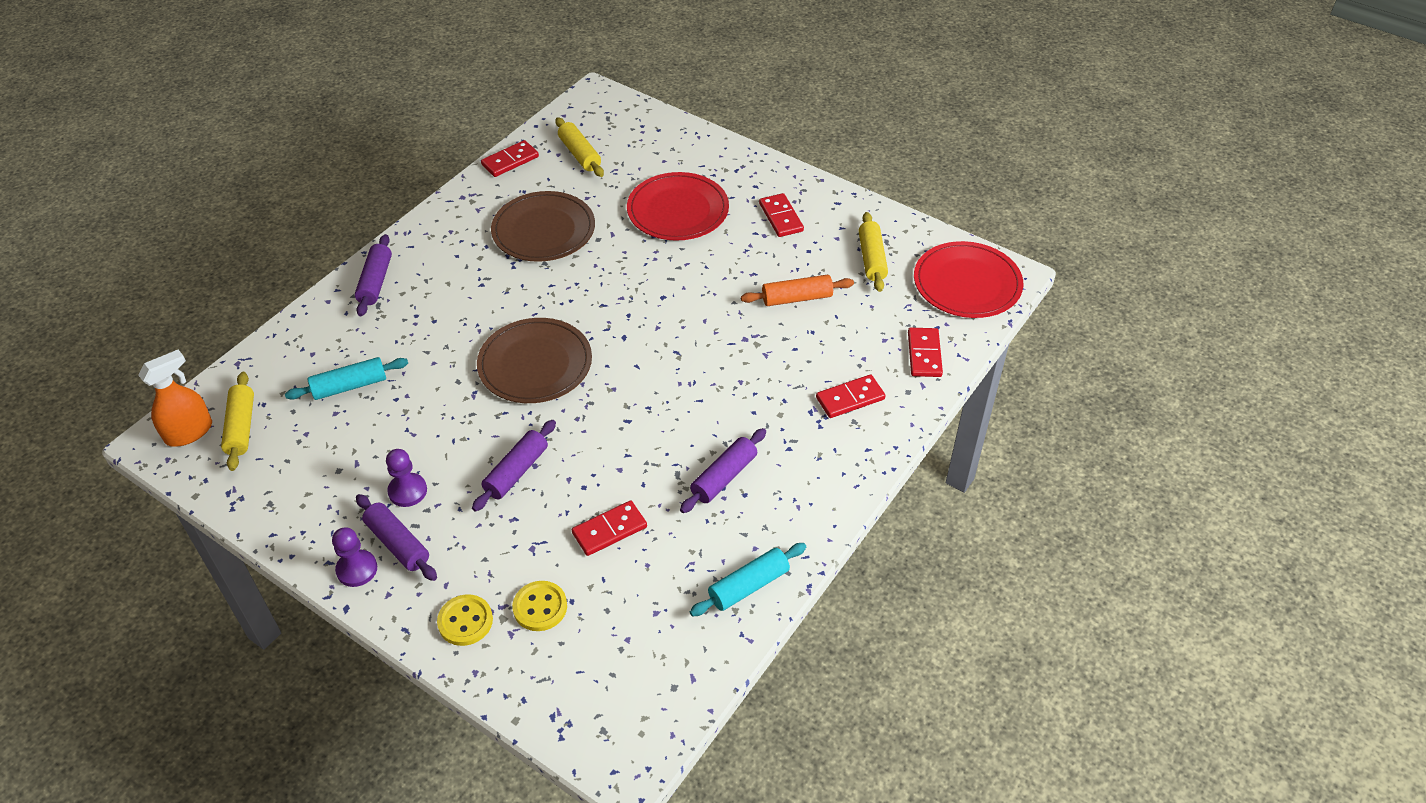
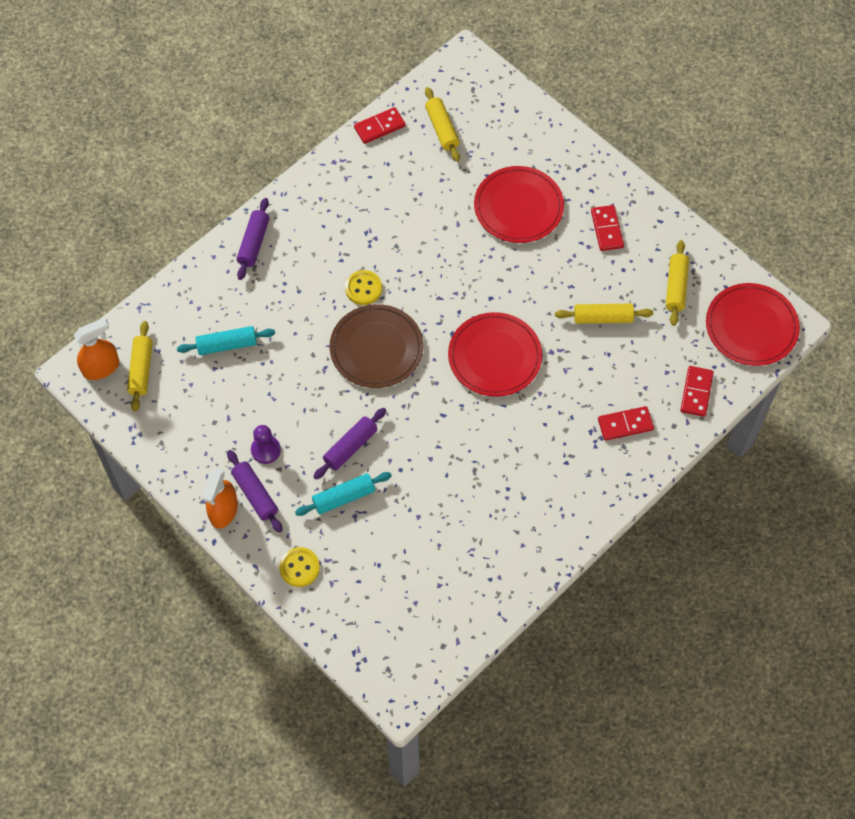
camera: 10 degrees right, 15 degrees up
purple pawn [332,527,377,587] -> orange spray bottle [202,468,238,529]
brown plate [491,191,595,262] -> none
yellow button [512,581,567,631] -> yellow button moved to [345,270,382,305]
red domino [572,500,647,556] -> none
purple rolling pin [680,428,766,513] -> none
turquoise rolling pin [690,543,806,617] -> turquoise rolling pin moved to [295,472,392,516]
orange rolling pin [741,275,854,306] -> yellow rolling pin [555,304,653,324]
none -> red plate [448,312,542,397]

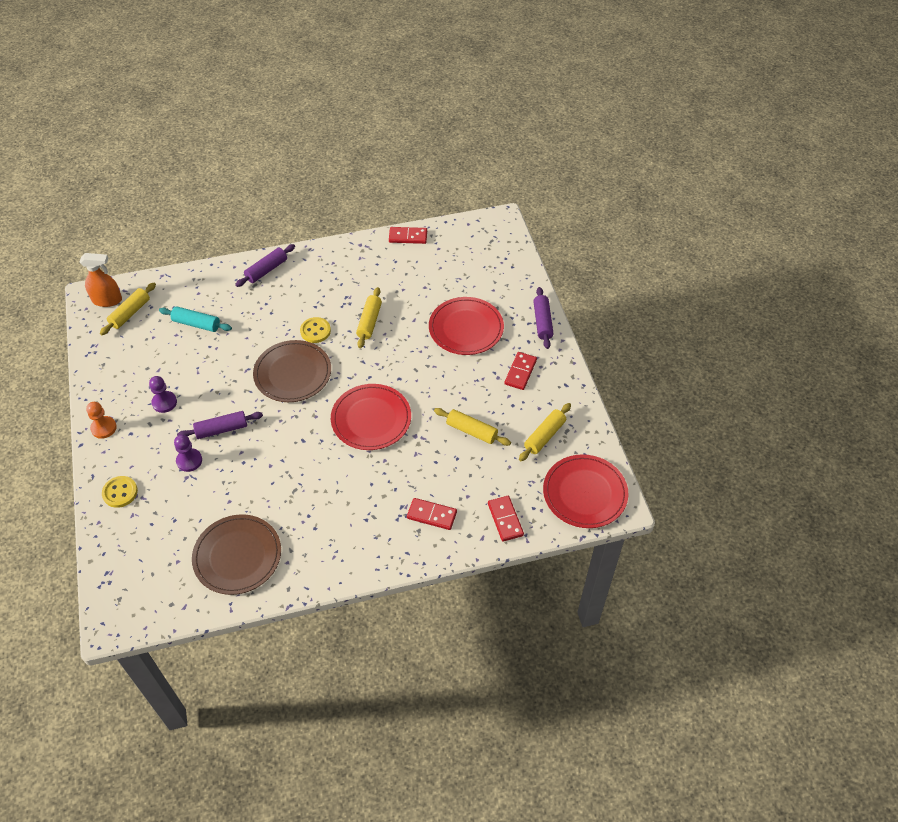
camera: 30 degrees right, 10 degrees down
orange spray bottle [202,468,238,529] -> orange pawn [86,402,117,439]
purple rolling pin [227,450,283,533] -> purple rolling pin moved to [533,287,554,349]
turquoise rolling pin [295,472,392,516] -> purple pawn [174,435,202,472]
yellow rolling pin [425,87,460,162] -> yellow rolling pin moved to [356,287,382,348]
red domino [681,366,714,417] -> red domino turned 60 degrees counterclockwise [488,496,524,542]
none -> brown plate [192,514,281,595]

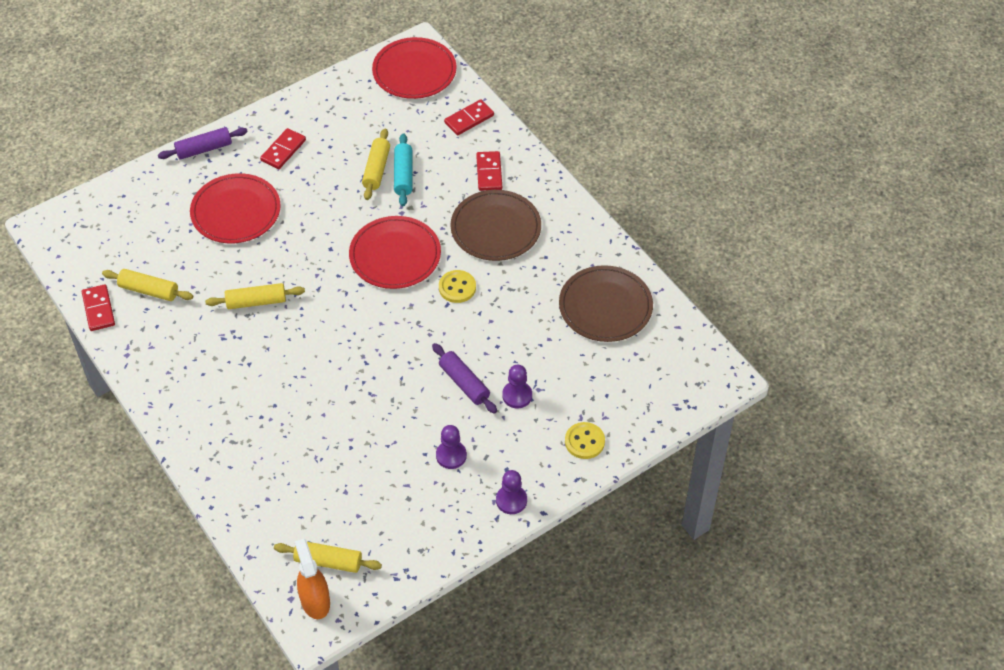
camera: 110 degrees left, 0 degrees up
orange pawn [86,402,117,439] -> purple pawn [496,470,527,514]
turquoise rolling pin [159,306,232,332] -> turquoise rolling pin moved to [394,133,412,206]
purple rolling pin [235,244,295,287] -> none
brown plate [253,340,331,402] -> brown plate moved to [450,190,541,261]
yellow button [300,317,331,343] -> yellow button moved to [439,270,476,303]
red domino [504,352,537,390] -> red domino turned 60 degrees counterclockwise [260,128,306,169]
yellow rolling pin [519,403,571,461] -> yellow rolling pin moved to [102,269,193,301]

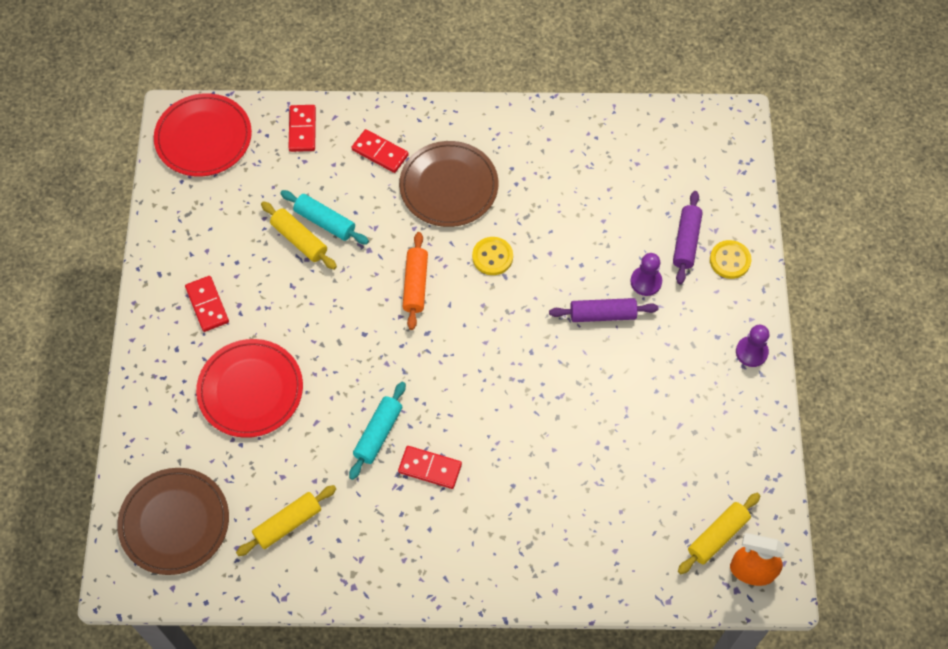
camera: 55 degrees left, 10 degrees up
red domino [82,284,115,331] -> red domino moved to [398,446,462,489]
purple rolling pin [158,127,248,160] -> purple rolling pin moved to [673,191,703,284]
yellow rolling pin [205,283,305,309] -> turquoise rolling pin [349,382,406,480]
red plate [349,216,441,289] -> orange rolling pin [403,232,428,330]
purple pawn [436,425,467,469] -> none
brown plate [559,265,653,342] -> brown plate moved to [117,468,229,575]

